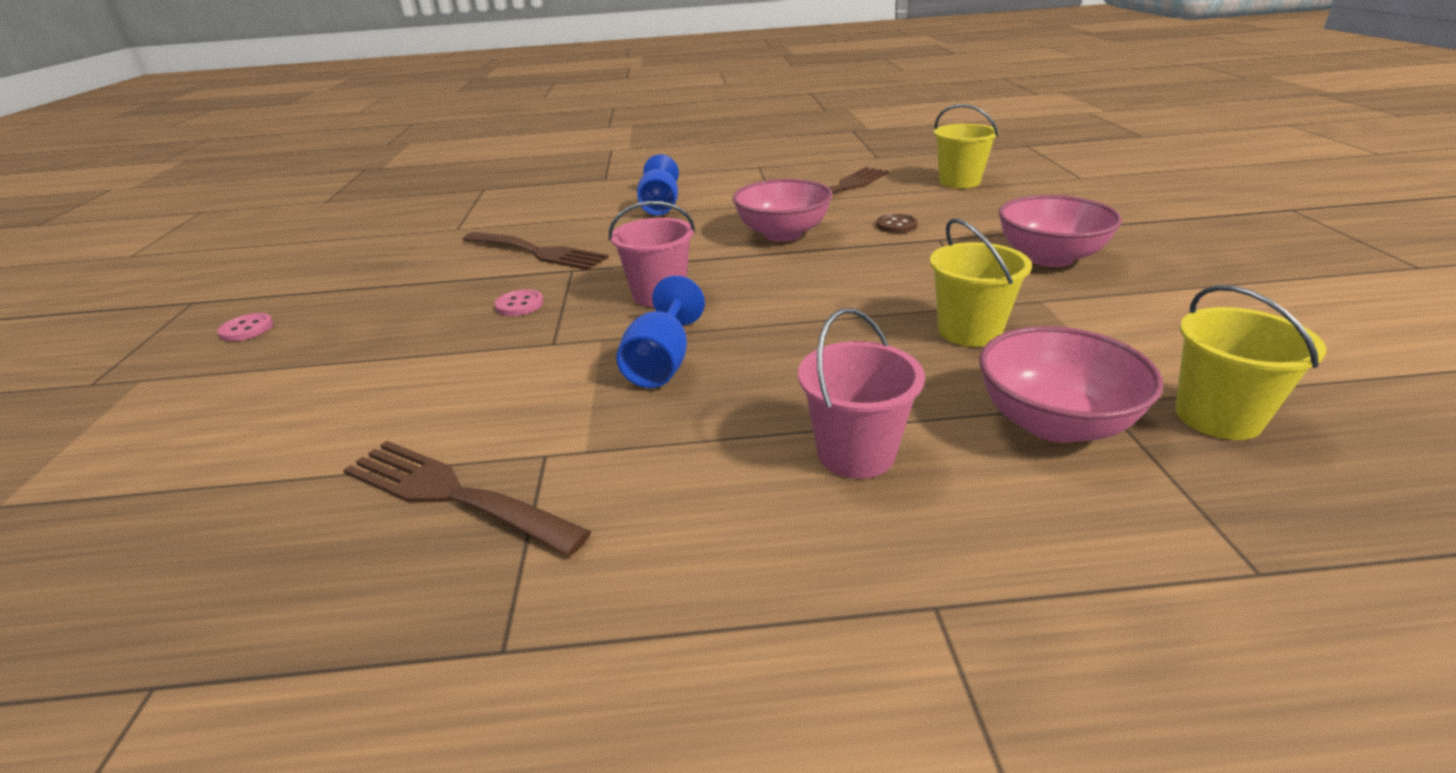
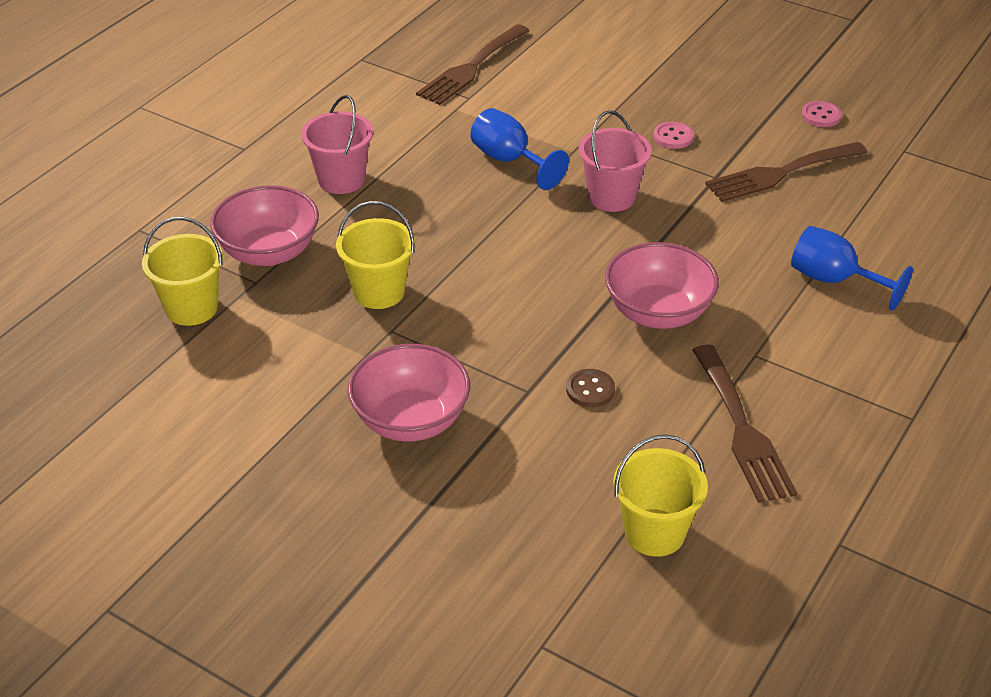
camera: 125 degrees right, 10 degrees up
pink button [217,313,274,341] -> pink button moved to [802,101,842,127]
brown fork [343,441,591,557] -> brown fork turned 150 degrees clockwise [416,24,529,105]

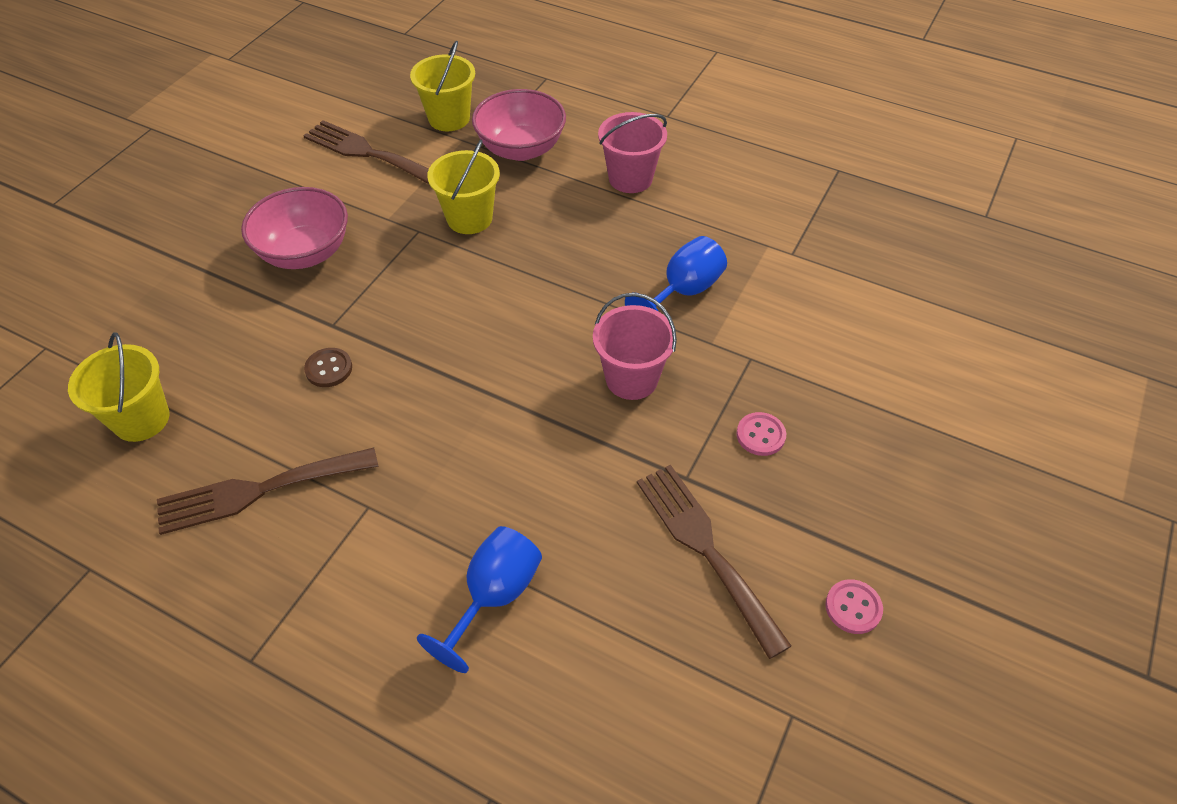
camera: 85 degrees right, 10 degrees up
brown fork [416,24,529,105] -> brown fork moved to [303,120,429,184]
pink bowl [605,242,719,329] -> none

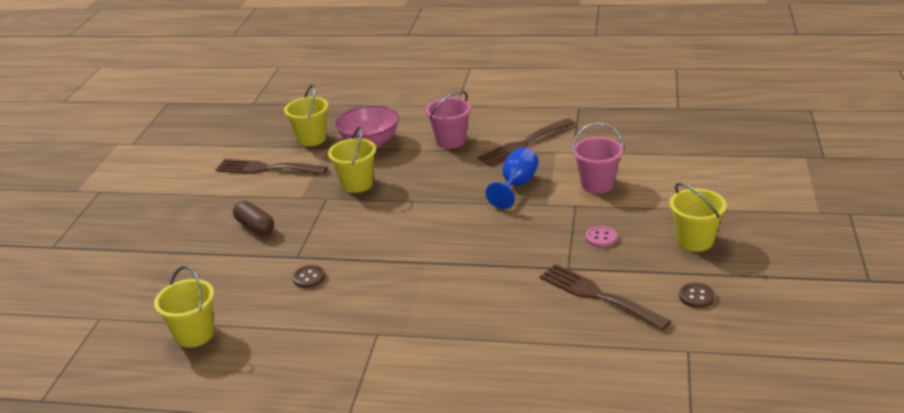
camera: 15 degrees left, 20 degrees down
brown fork [157,448,379,535] -> brown fork moved to [477,118,575,167]
pink bowl [241,187,348,269] -> brown capsule [233,201,274,235]
blue goblet [417,526,542,673] -> none
pink bucket [593,293,677,400] -> pink bucket moved to [572,123,624,194]
pink button [825,579,883,634] -> brown button [679,283,715,308]
none -> yellow bucket [669,183,727,252]

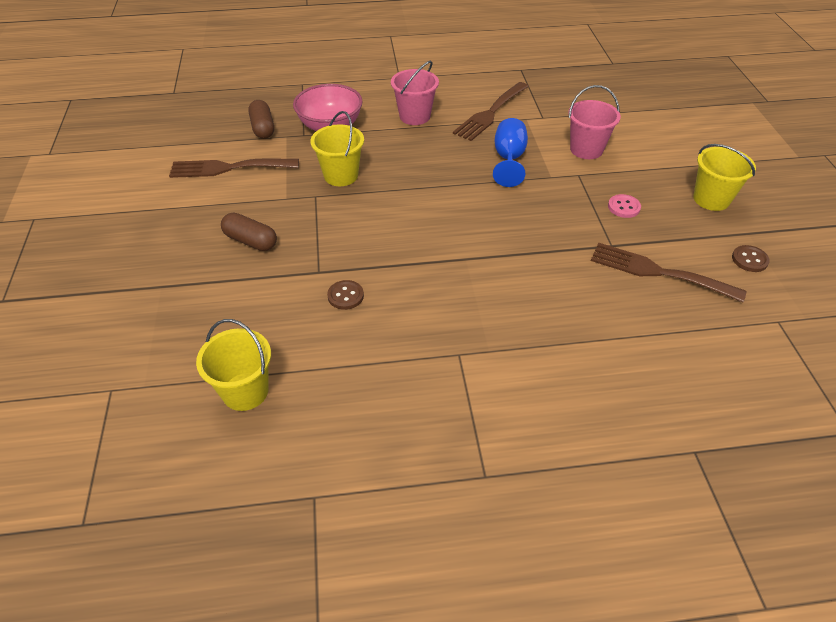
camera: 20 degrees left, 15 degrees up
yellow bucket [284,85,329,147] -> brown capsule [248,100,274,139]

